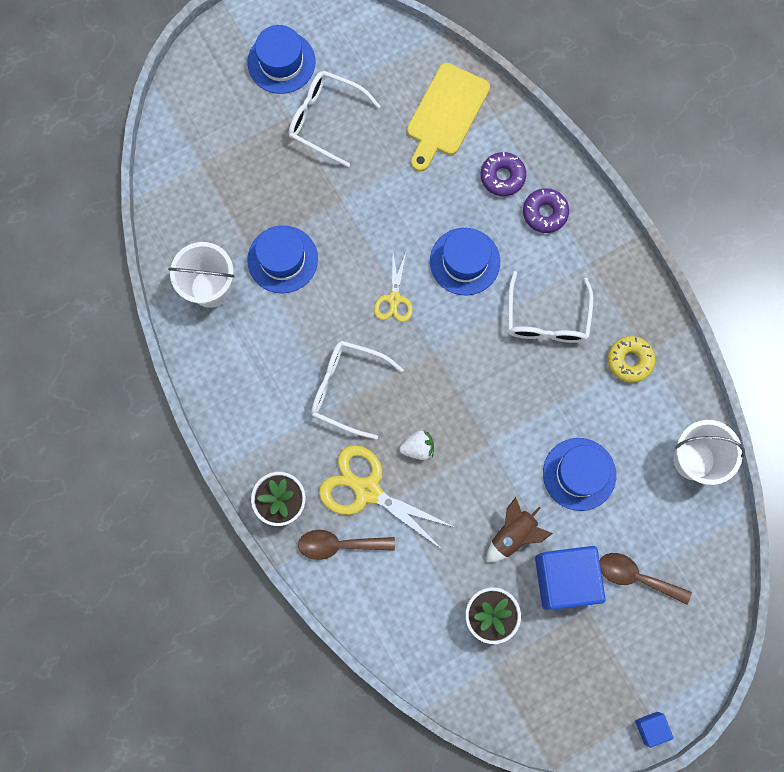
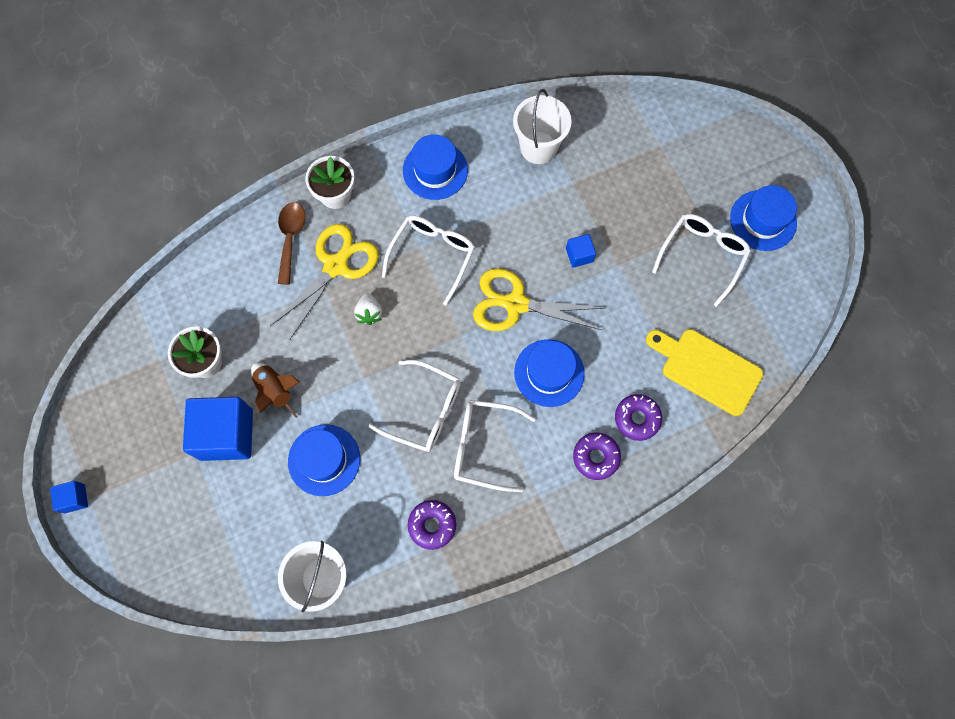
camera: 95 degrees right, 5 degrees down
blue hat [247,226,318,293] -> blue hat moved to [403,134,468,200]
yellow scissors [374,250,413,322] -> yellow scissors [473,268,603,331], size x1.79
brown spoon [599,553,692,604] -> none
yellow donut [608,336,656,383] -> purple donut [408,500,456,550]
none -> white glasses [368,360,461,452]
none -> blue cube [566,234,596,268]

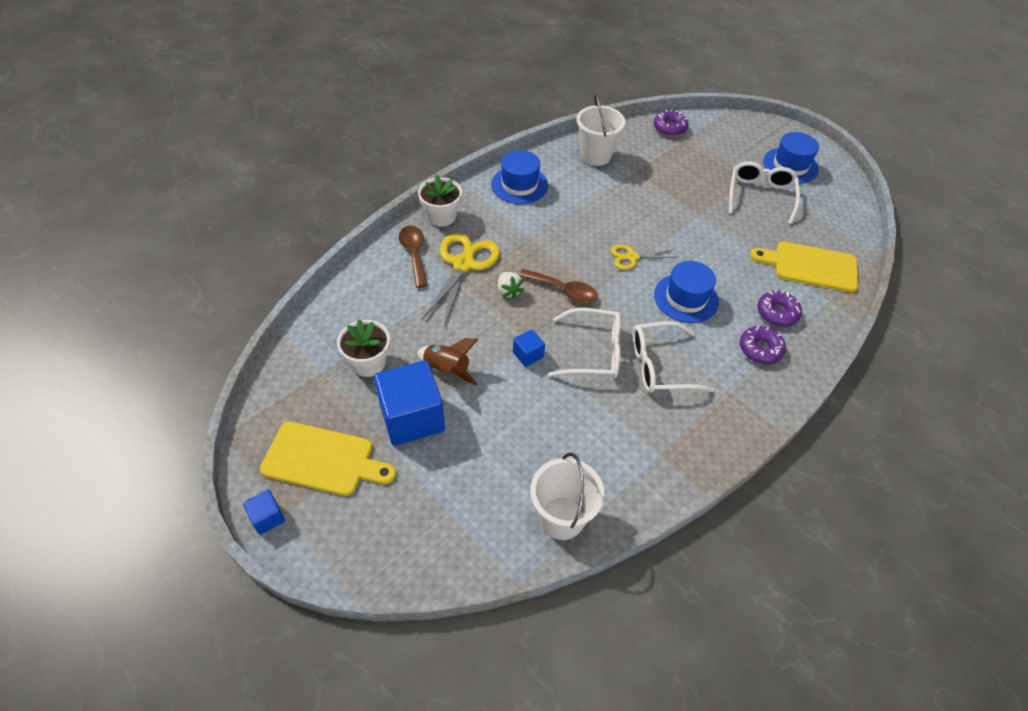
camera: 20 degrees left, 20 degrees down
blue hat [288,424,360,496] -> none
white glasses [382,215,475,306] -> none
purple donut [408,500,456,550] -> purple donut moved to [654,109,689,136]
yellow scissors [473,268,603,331] -> yellow scissors [611,245,678,270], size x0.56
blue cube [566,234,596,268] -> blue cube moved to [513,329,545,367]
none -> yellow cutting board [260,421,396,496]
none -> brown spoon [519,269,598,303]

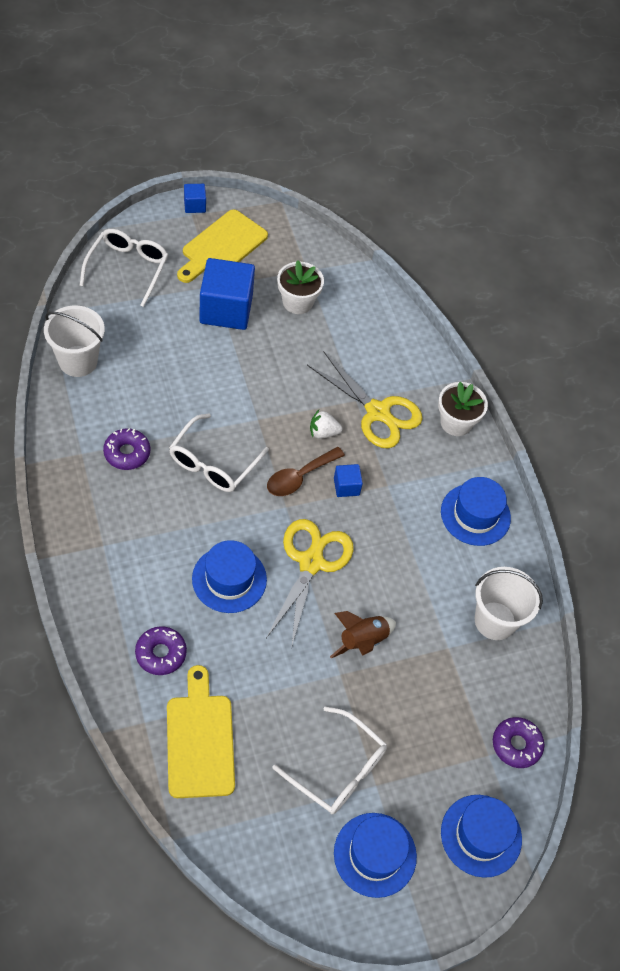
camera: 110 degrees right, 5 degrees up
brown spoon [399,226,428,288] -> none
brown rocket [417,338,478,385] -> brown rocket moved to [330,611,396,658]
blue cube [513,329,545,367] -> blue cube moved to [334,464,363,497]
yellow scissors [611,245,678,270] -> yellow scissors [266,519,354,648], size x1.79
white glasses [632,321,714,393] -> white glasses moved to [80,229,168,307]
purple donut [740,325,786,364] -> purple donut moved to [103,428,150,470]
yellow cutting board [750,242,858,293] -> yellow cutting board turned 45 degrees counterclockwise [167,665,235,798]
none -> blue hat [441,795,522,878]

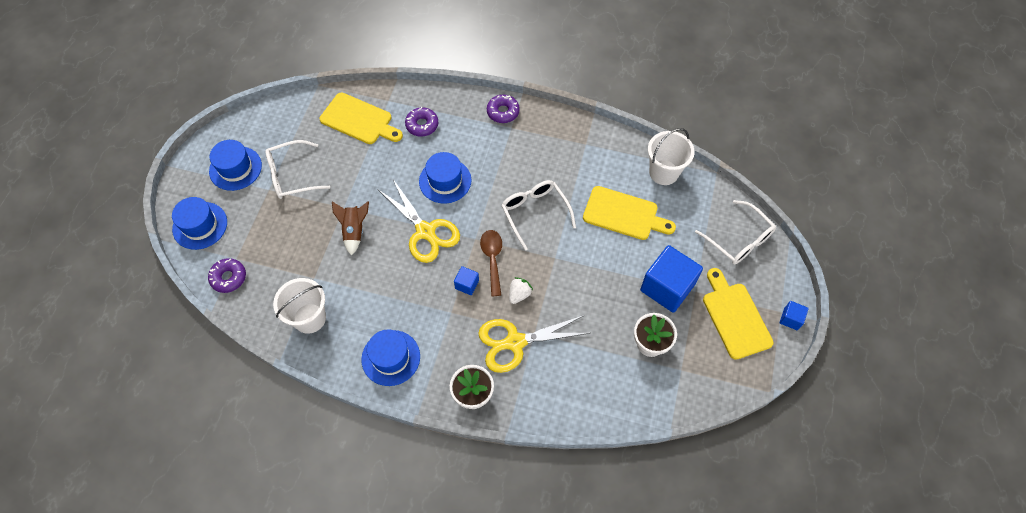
camera: 130 degrees right, 5 degrees up
purple donut [103,428,150,470] -> purple donut moved to [487,94,520,123]
none -> yellow cutting board [583,186,676,240]

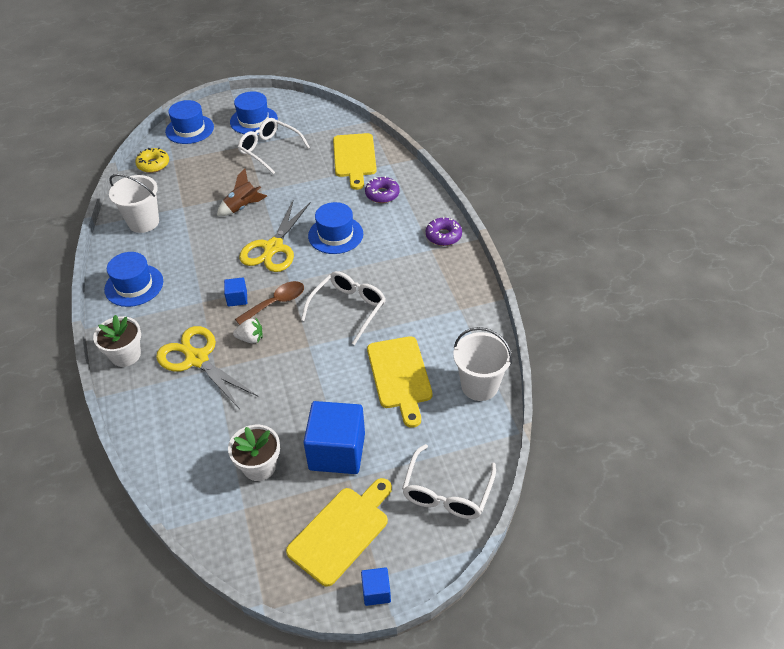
camera: 60 degrees right, 15 degrees down
purple donut [208,258,246,293] -> yellow donut [135,148,169,173]

